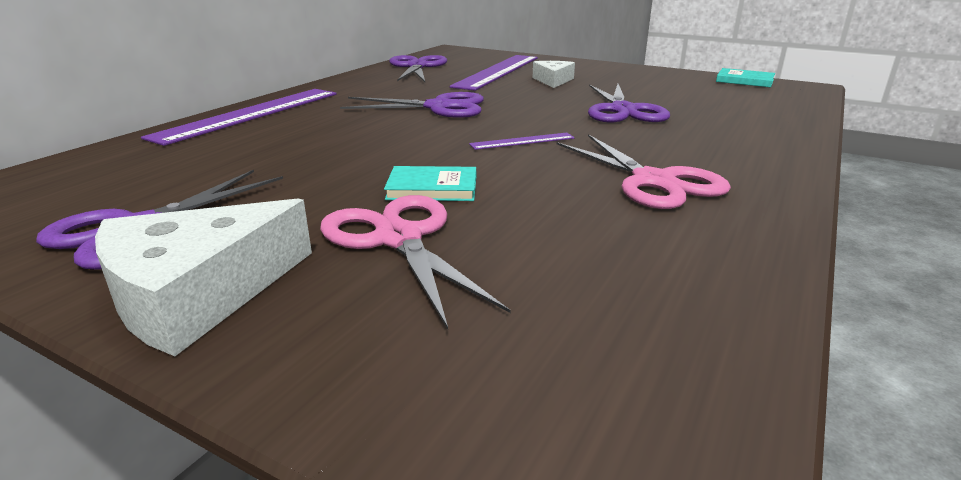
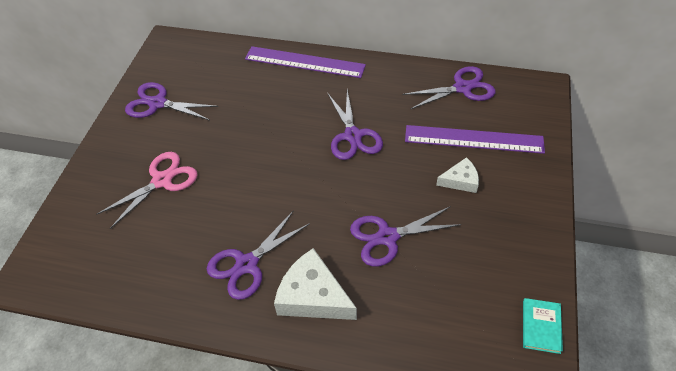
camera: 75 degrees right, 25 degrees up
white cheese [95,198,312,356] -> white cheese moved to [274,248,357,320]
turquoise book [384,166,476,201] -> none
purple ruler [469,132,575,150] -> none
pink scissors [557,134,731,209] -> purple scissors [207,210,310,300]

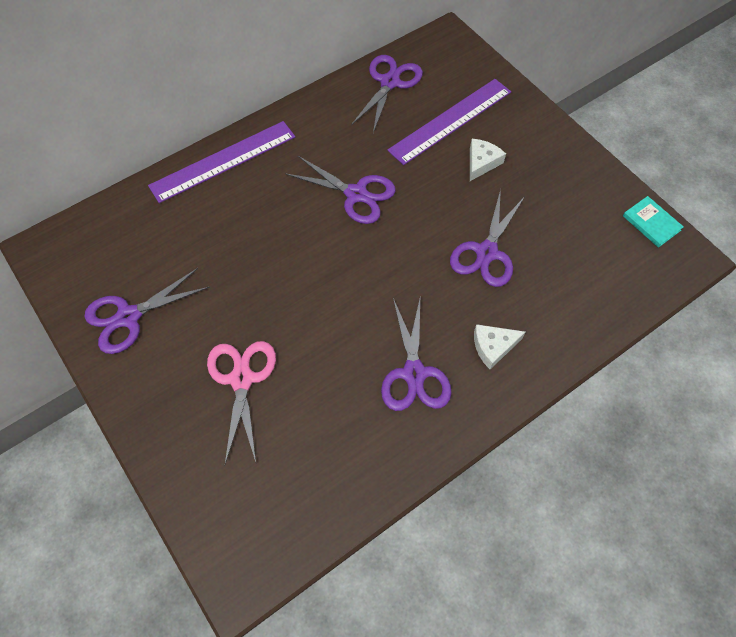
camera: 50 degrees left, 10 degrees up
white cheese [274,248,357,320] -> white cheese [474,324,525,369], size x0.58

